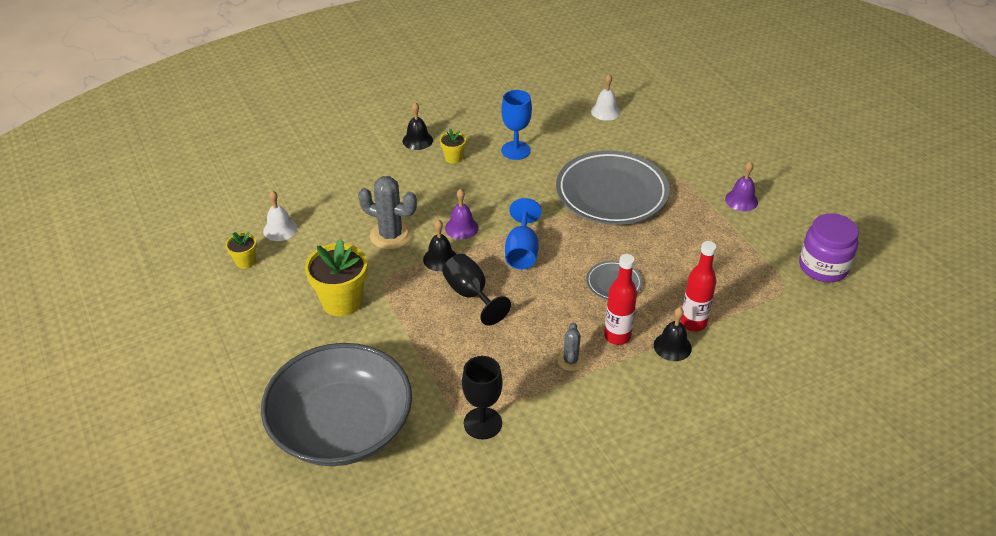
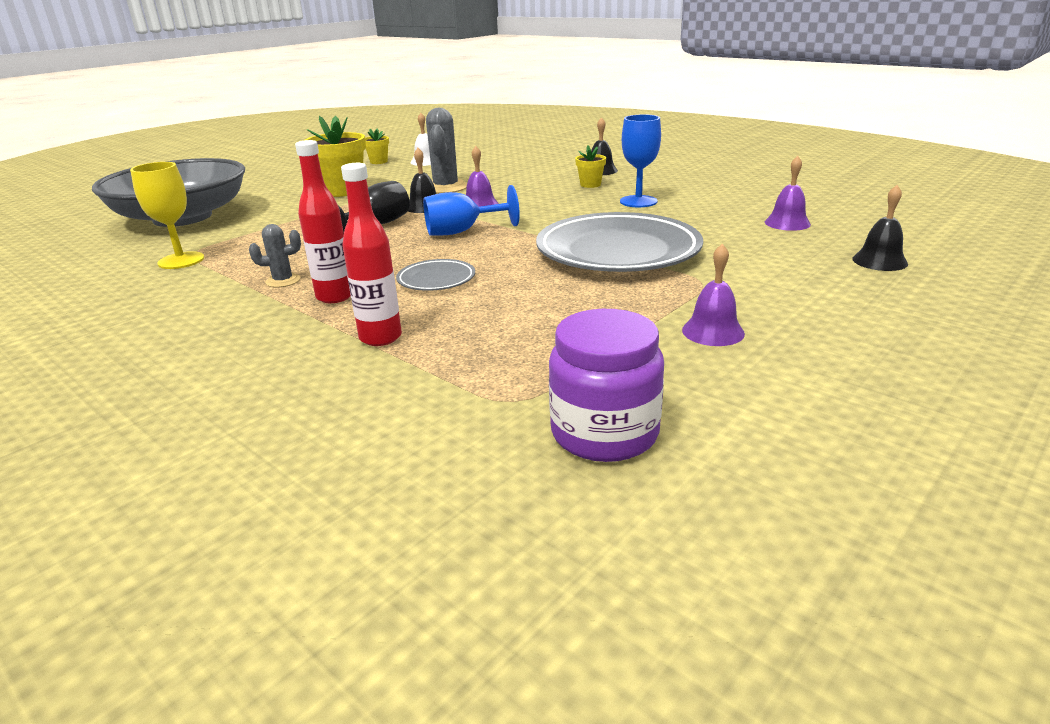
camera: 70 degrees right, 15 degrees down
black goblet [462,356,503,440] -> yellow goblet [130,162,204,269]
white bell [591,74,620,121] -> purple bell [765,156,811,231]
black bell [654,307,692,361] -> black bell moved to [852,185,908,271]

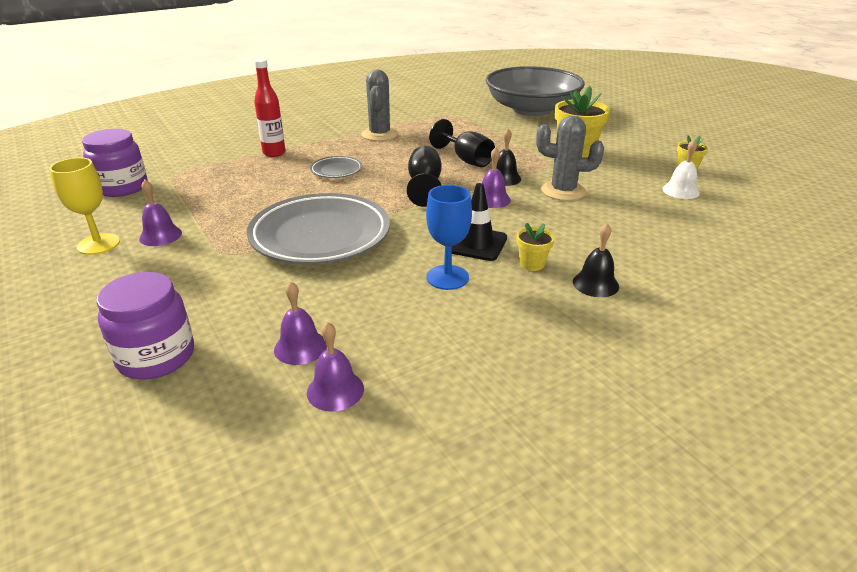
camera: 105 degrees right, 5 degrees up
yellow goblet [130,162,204,269] -> yellow goblet moved to [49,158,120,255]
grey cactus [249,224,301,287] -> grey cactus [361,69,398,141], size x1.82
red bottle [295,140,351,303] -> none
blue goblet [423,185,520,235] -> black goblet [407,146,442,207]
black bell [852,185,908,271] -> purple jar [96,272,194,380]
none -> purple bell [307,322,364,412]
none -> black traffic cone [452,183,507,261]

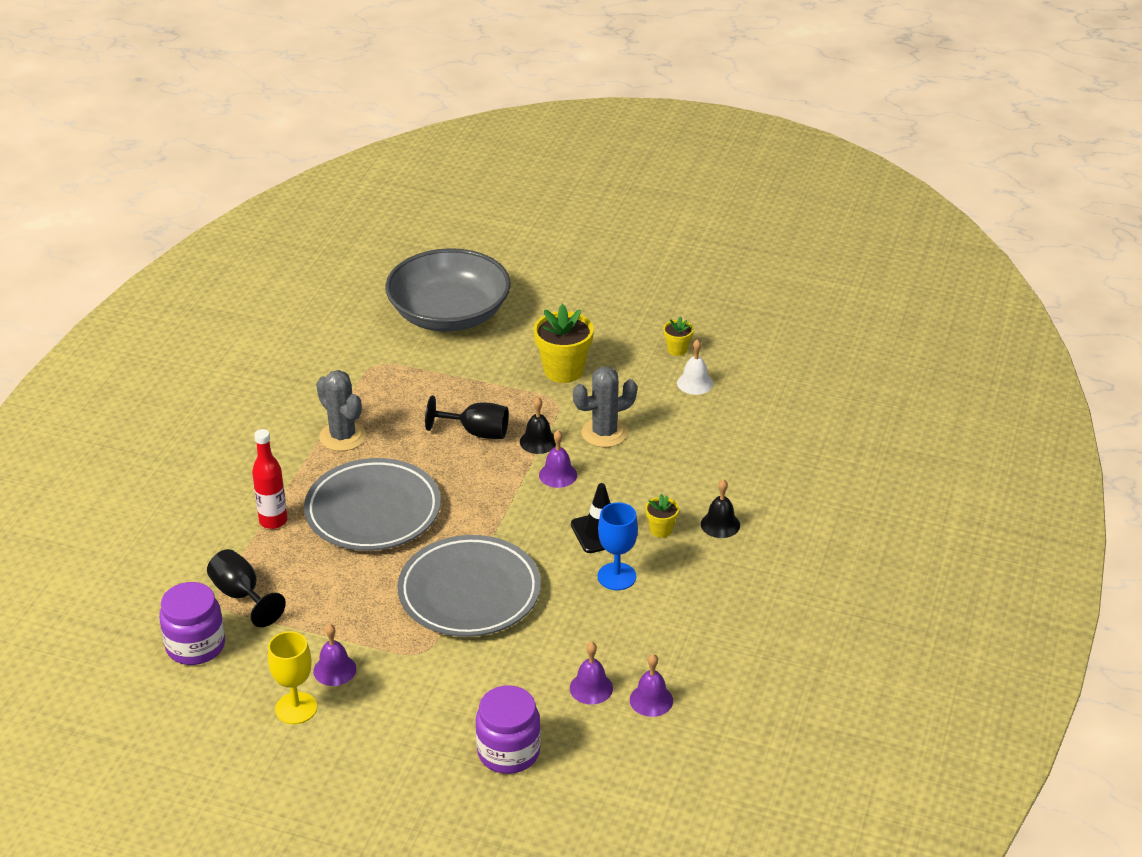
camera: 40 degrees left, 5 degrees up
grey plate [310,156,362,178] -> grey plate [304,458,441,551], size x2.22
black goblet [407,146,442,207] -> black goblet moved to [207,549,286,627]

